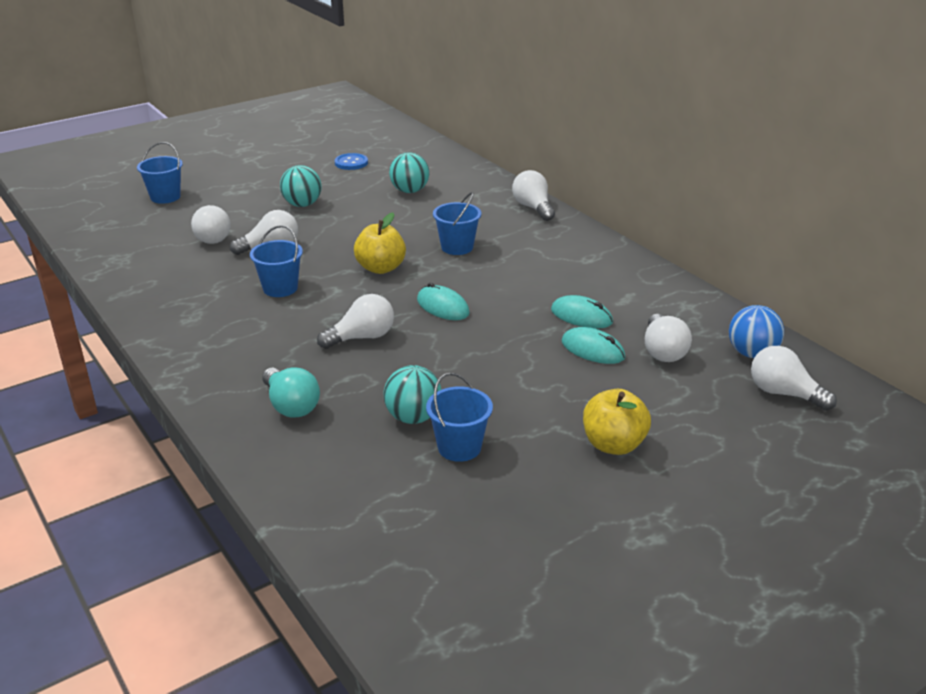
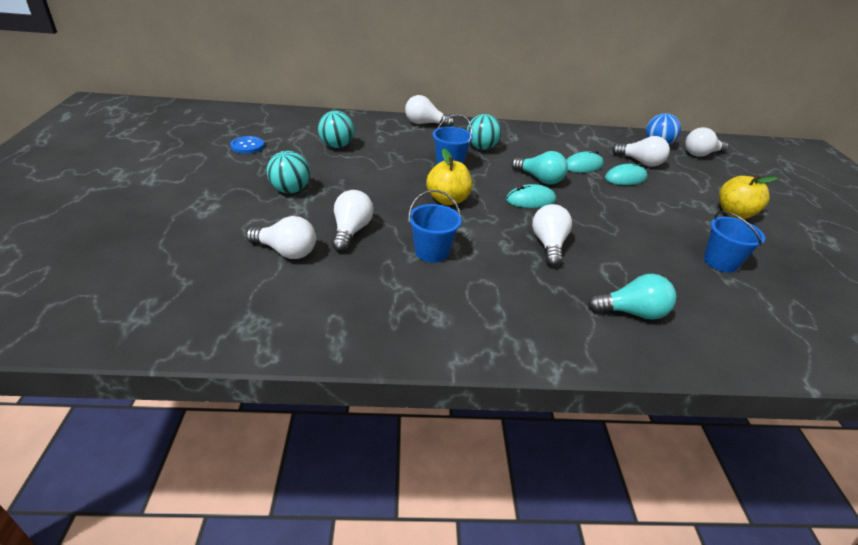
camera: 60 degrees left, 5 degrees up
blue bucket [137,142,183,204] -> none
turquoise ball [384,365,442,424] -> turquoise ball moved to [467,114,501,150]
none -> turquoise light bulb [511,151,568,184]

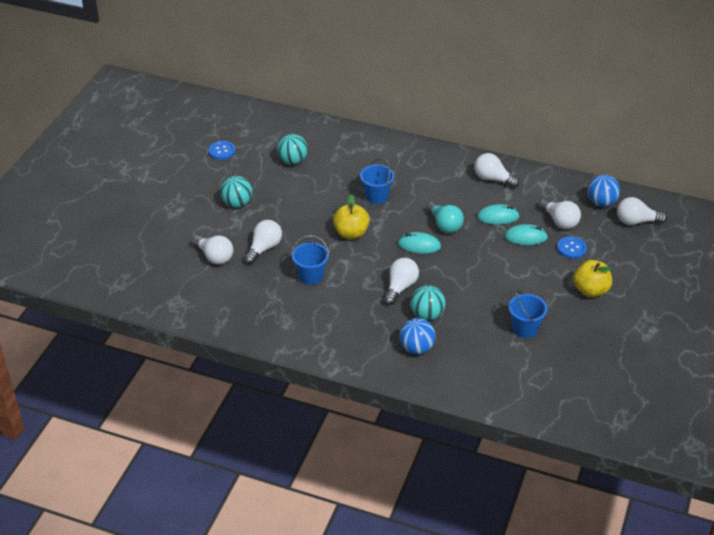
camera: 25 degrees right, 5 degrees up
white light bulb [405,95,454,127] -> white light bulb moved to [474,153,520,188]
turquoise ball [467,114,501,150] -> turquoise ball moved to [410,285,446,320]
turquoise light bulb [588,274,676,320] -> blue ball [400,318,436,354]
none -> blue button [557,236,587,259]

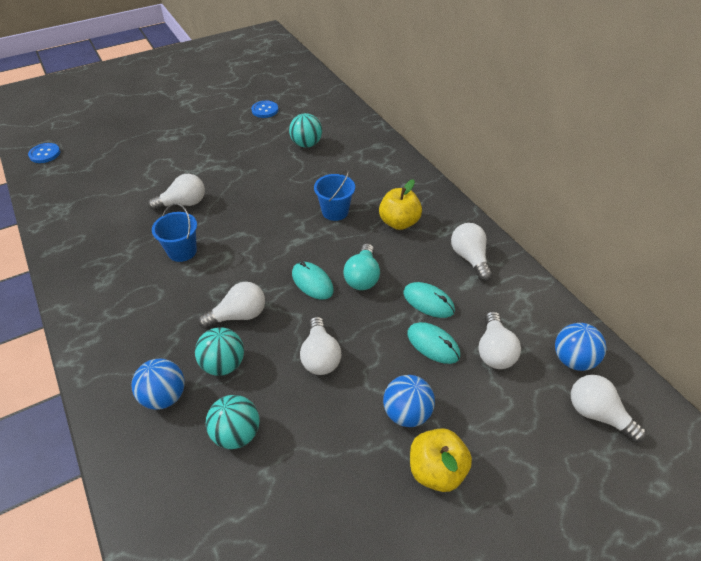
camera: 40 degrees right, 5 degrees up
white light bulb [192,236,233,264] -> white light bulb moved to [300,317,341,375]
turquoise ball [220,176,253,208] -> turquoise ball moved to [206,395,259,449]
yellow apple [333,194,370,239] -> yellow apple moved to [379,179,422,230]
blue bucket [509,290,548,338] -> none
blue button [557,236,587,259] -> blue button moved to [28,143,60,163]
none -> blue ball [383,375,435,427]

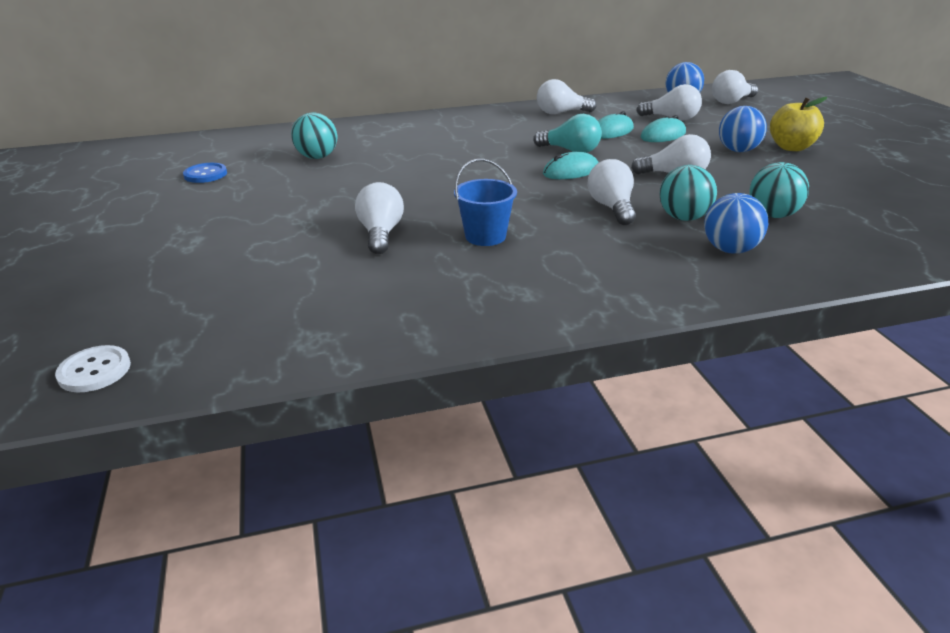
camera: 75 degrees left, 15 degrees down
blue button [28,143,60,163] -> white button [55,345,131,392]
blue bucket [314,169,355,221] -> none
yellow apple [379,179,422,230] -> none

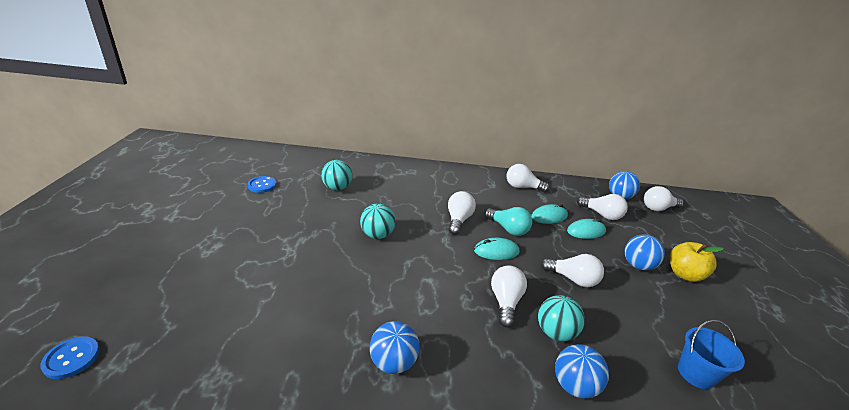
camera: 15 degrees right, 0 degrees up
white button [55,345,131,392] -> blue button [40,337,100,379]
white light bulb [355,182,404,254] -> white light bulb moved to [448,191,476,235]
blue bucket [454,159,517,246] -> blue bucket moved to [678,320,745,389]
turquoise ball [749,162,809,218] -> turquoise ball moved to [360,203,396,239]
none -> blue ball [370,321,420,374]

